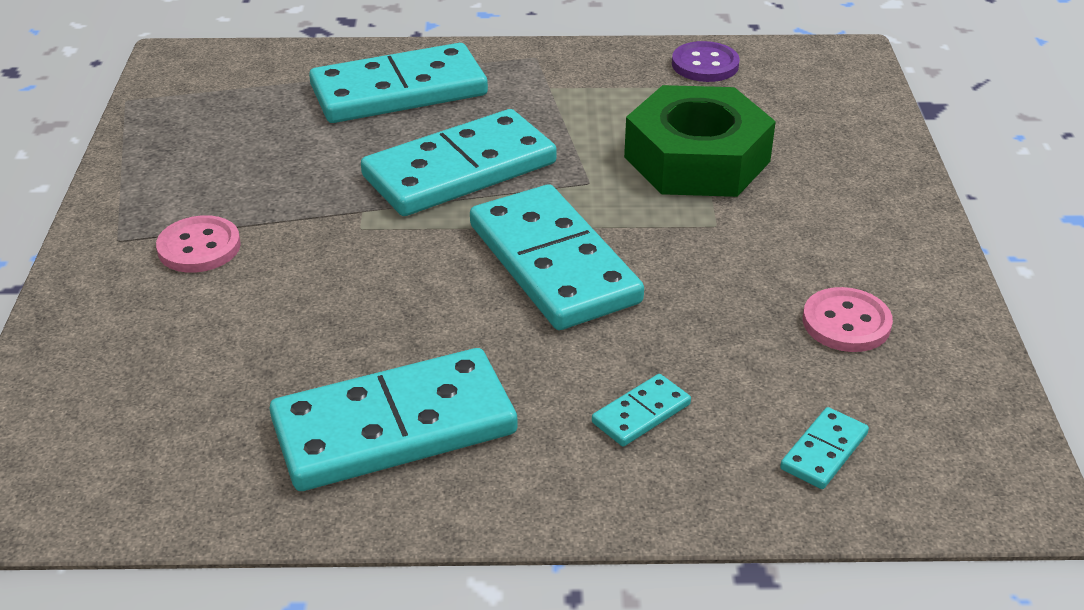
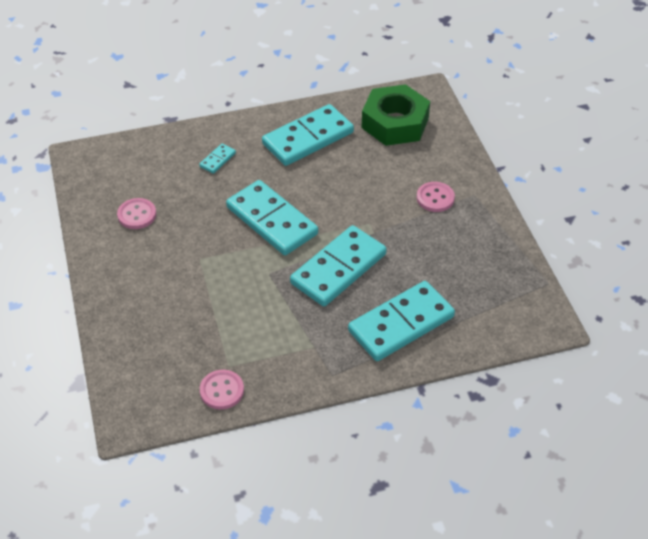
camera: 165 degrees right, 10 degrees up
green nut [624,85,776,197] -> green nut moved to [362,84,430,146]
purple button [672,41,740,82] -> pink button [200,370,244,410]
turquoise domino [780,407,869,489] -> none

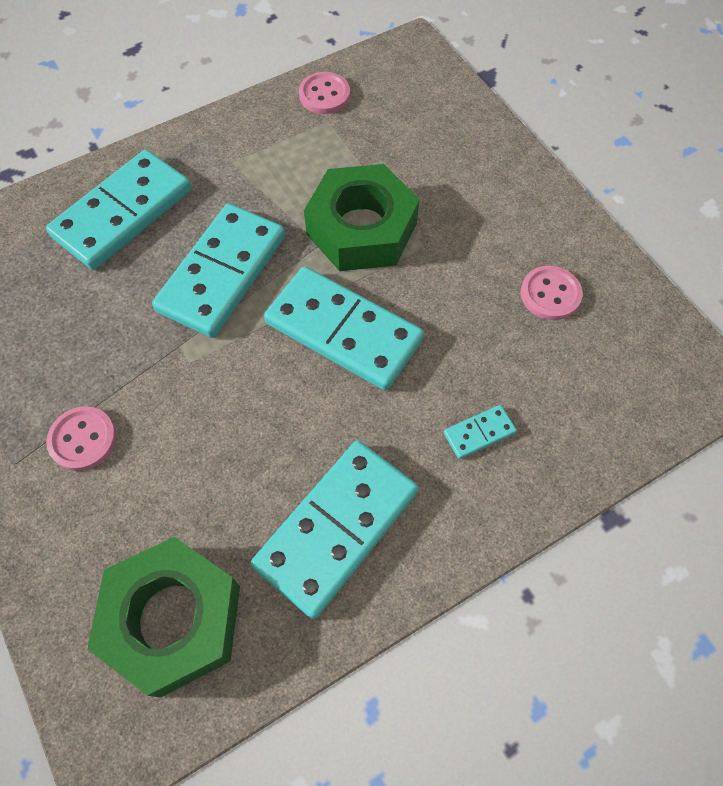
camera: 165 degrees right, 15 degrees up
turquoise domino [199,144,236,174] -> turquoise domino turned 45 degrees clockwise [444,405,517,459]
none -> green nut [304,164,420,271]

